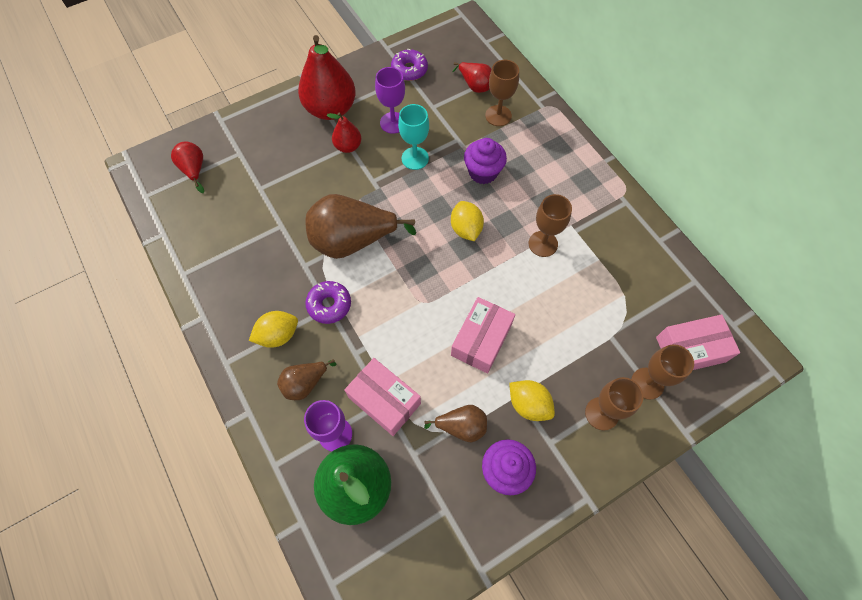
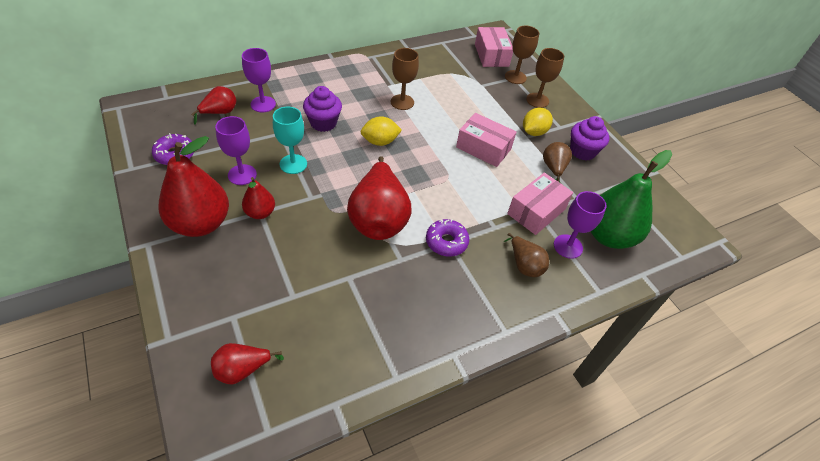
camera: 90 degrees left, 15 degrees down
yellow lemon [249,311,298,348] -> none
brown pear [305,194,416,259] -> red pear [347,156,412,240]
brown goblet [485,60,519,126] -> purple goblet [242,48,276,112]

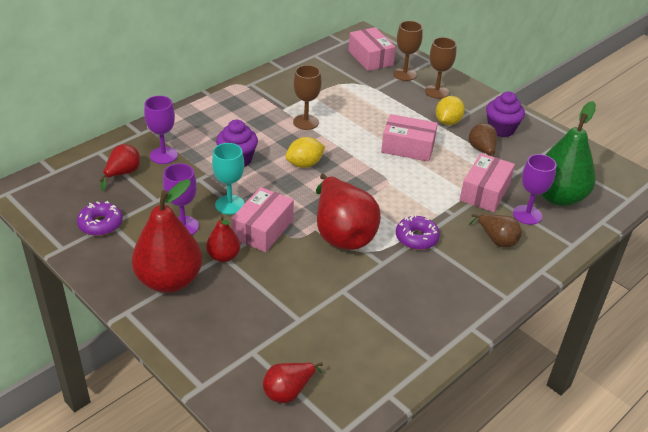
camera: 15 degrees left, 10 degrees down
none -> pink box [231,187,294,252]

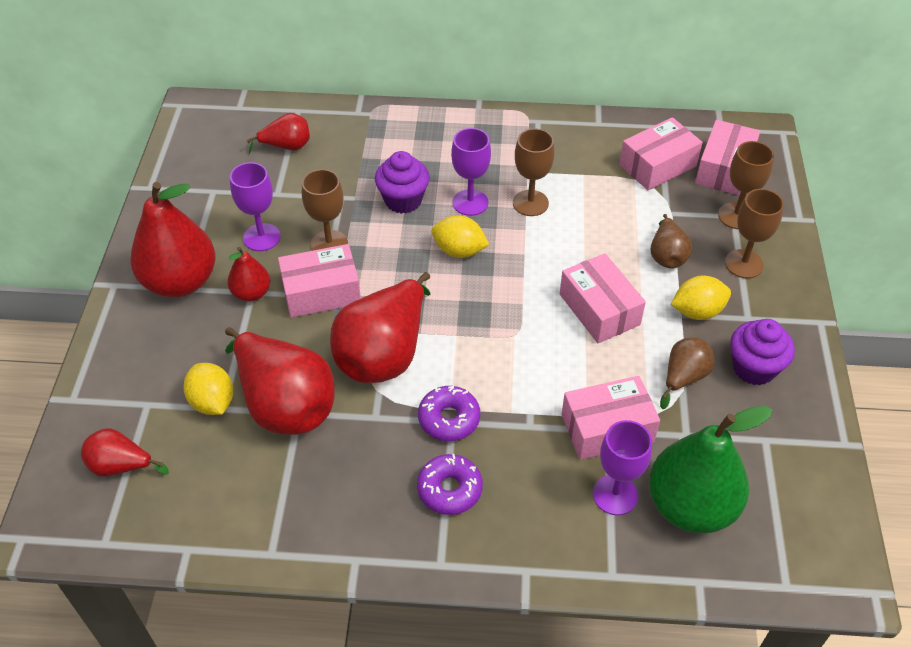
camera: 50 degrees right, 10 degrees up
purple donut [77,201,123,236] -> purple donut moved to [417,454,483,515]
purple goblet [144,96,178,164] -> purple goblet moved to [451,128,491,216]
turquoise goblet [212,143,245,215] -> brown goblet [302,169,348,251]
brown pear [469,214,522,247] -> brown pear moved to [651,214,693,268]
none -> yellow lemon [183,363,233,415]
none -> red pear [225,327,335,435]
none -> pink box [619,117,703,190]

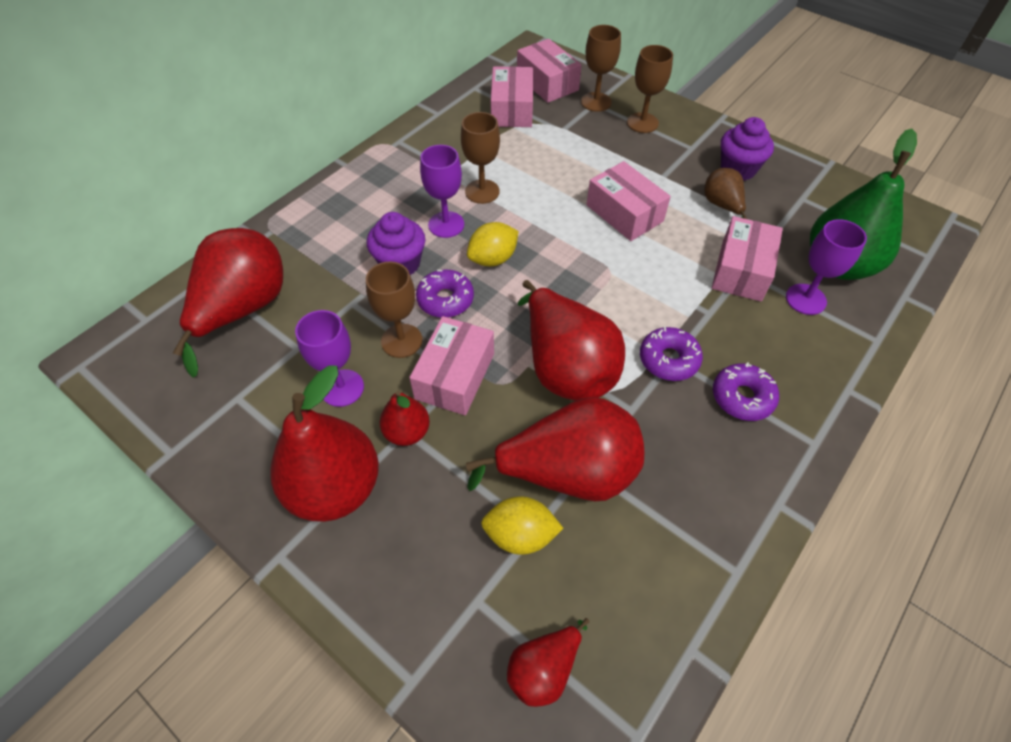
camera: 55 degrees left, 5 degrees up
red pear [247,113,310,154] -> red pear [173,228,283,378], size x1.95
pink box [560,253,646,343] -> pink box turned 45 degrees clockwise [586,161,671,241]
brown pear [651,214,693,268] -> none
yellow lemon [671,275,731,320] -> none
none -> purple donut [416,269,474,318]

